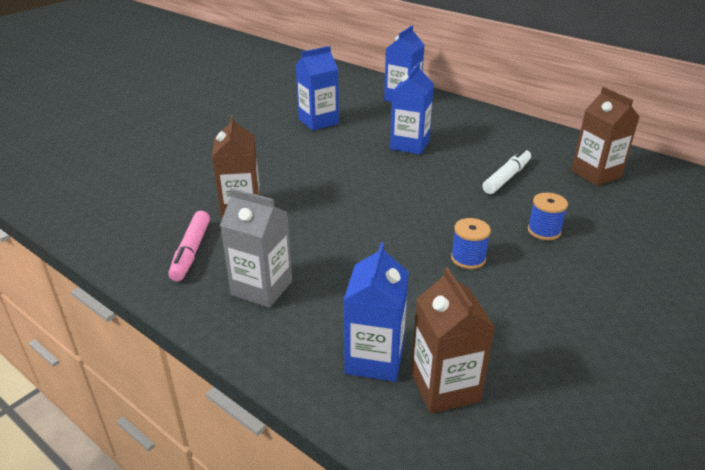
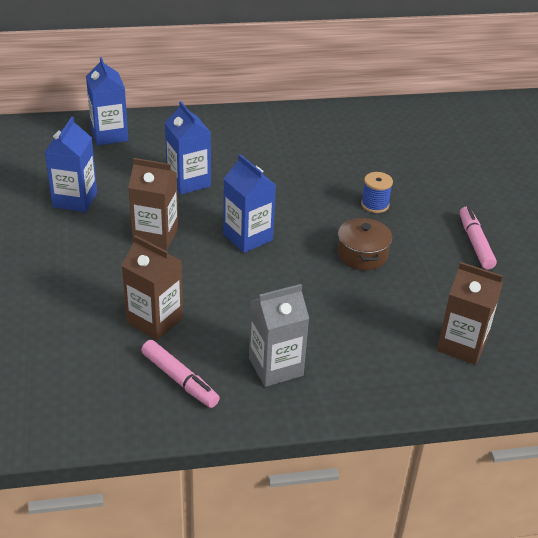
camera: 50 degrees left, 5 degrees up
blue carton [344,242,409,382] -> blue carton moved to [223,154,276,253]
blue spool [451,218,491,269] -> brown pot [337,217,392,270]
white marker [482,148,531,194] -> none
brown carton [571,87,639,186] -> brown carton moved to [128,158,178,250]
none -> pink marker [460,207,497,269]

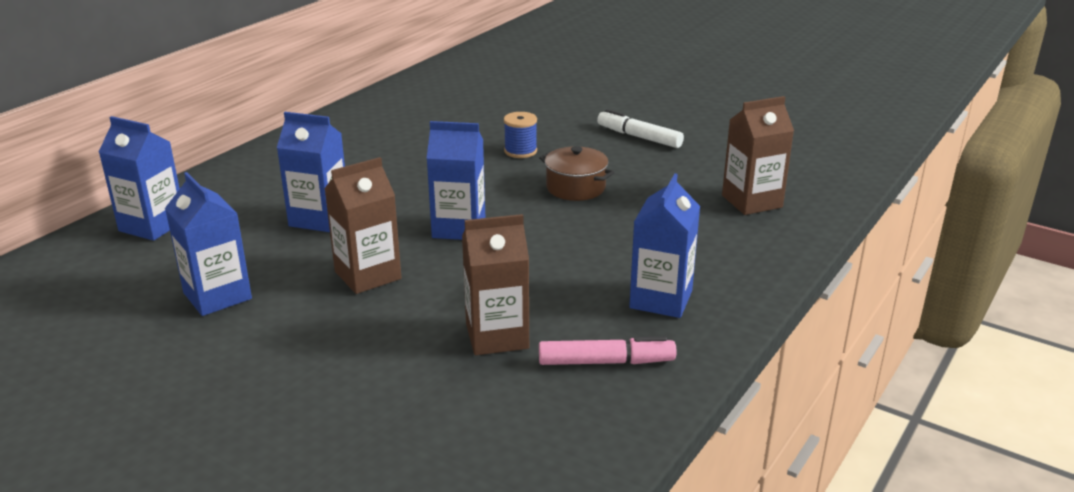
camera: 45 degrees left, 10 degrees down
grey carton [249,284,309,387] -> blue carton [629,173,700,318]
pink marker [460,207,497,269] -> white marker [597,109,684,148]

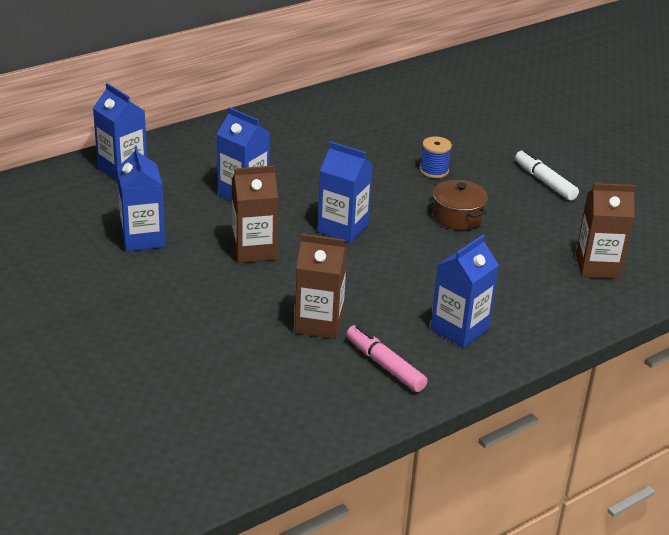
camera: 20 degrees right, 5 degrees up
pink marker [539,336,676,365] -> pink marker turned 150 degrees counterclockwise [347,325,427,392]

